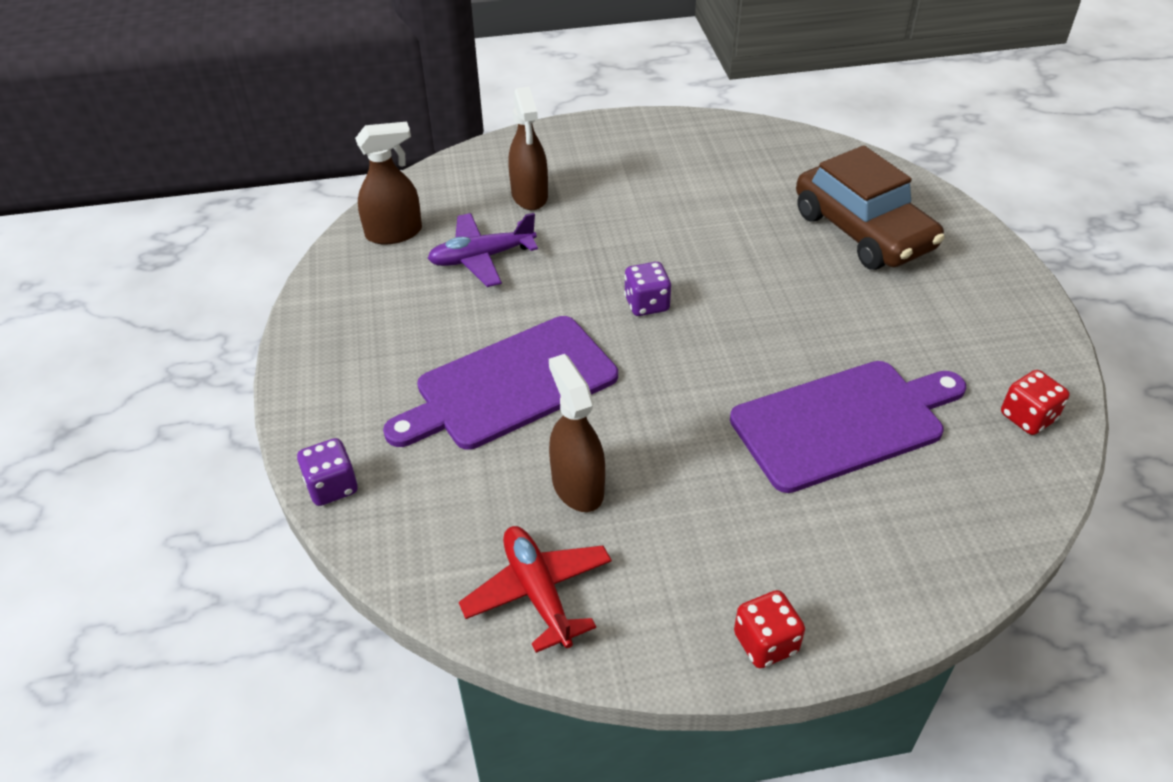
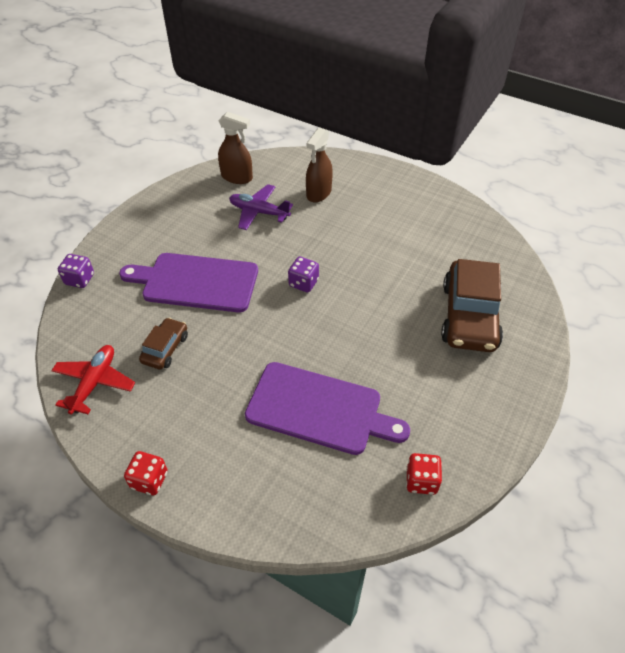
camera: 40 degrees right, 5 degrees up
brown spray bottle [549,354,605,512] -> brown car [139,318,188,369]

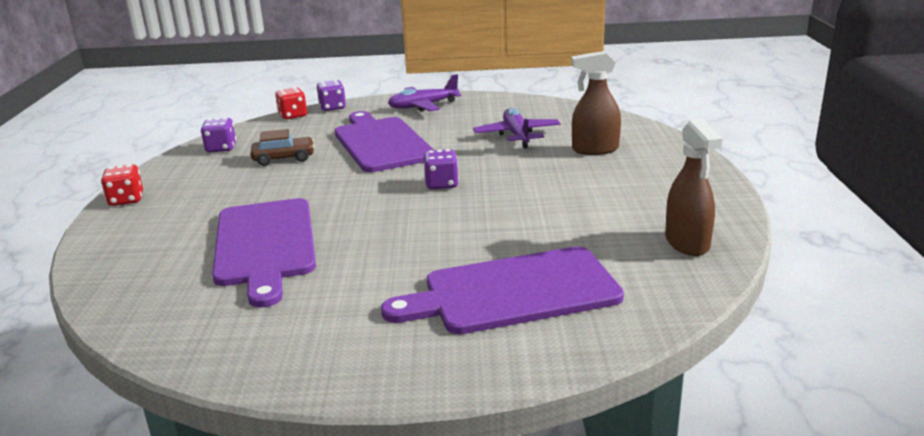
camera: 60 degrees right, 25 degrees down
red plane [51,345,135,415] -> purple dice [201,118,236,153]
brown spray bottle [218,112,253,184] -> brown spray bottle moved to [665,119,722,256]
red dice [406,453,442,495] -> red dice moved to [275,87,307,119]
brown car [441,259,503,352] -> purple cutting board [381,246,624,334]
none -> purple plane [388,74,461,112]

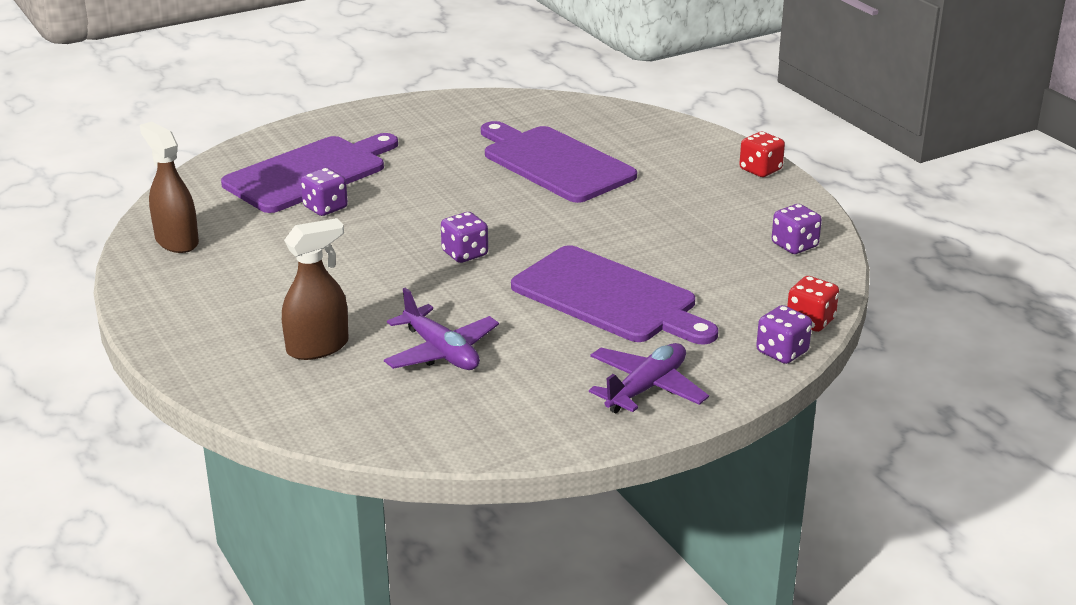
camera: 150 degrees right, 5 degrees up
brown car [250,129,315,166] -> none
none -> purple dice [301,168,348,216]

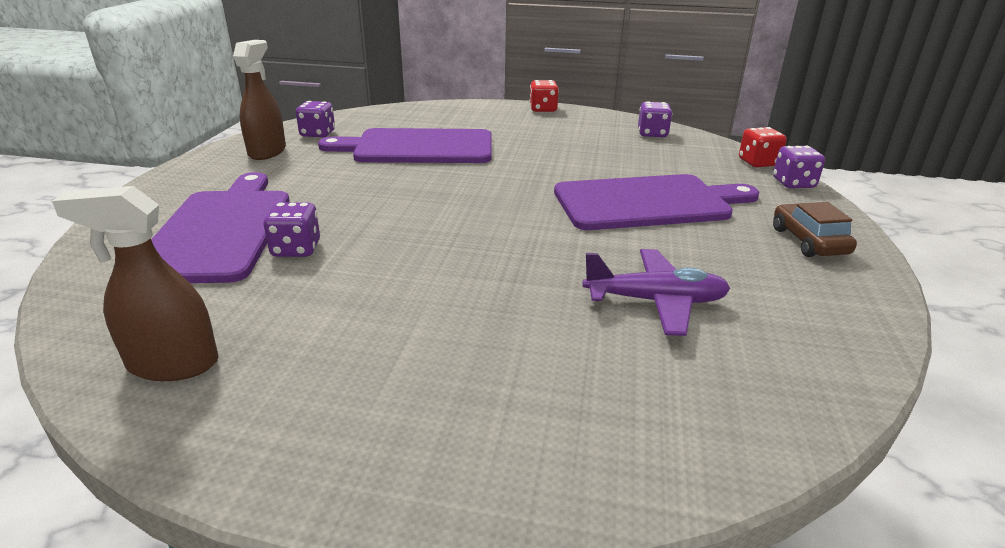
camera: 50 degrees left, 0 degrees up
brown spray bottle [282,218,348,360] -> brown spray bottle moved to [233,40,286,160]
purple dice [441,212,488,263] -> purple dice moved to [296,101,335,137]
purple plane [589,343,709,414] -> brown car [773,202,857,257]

